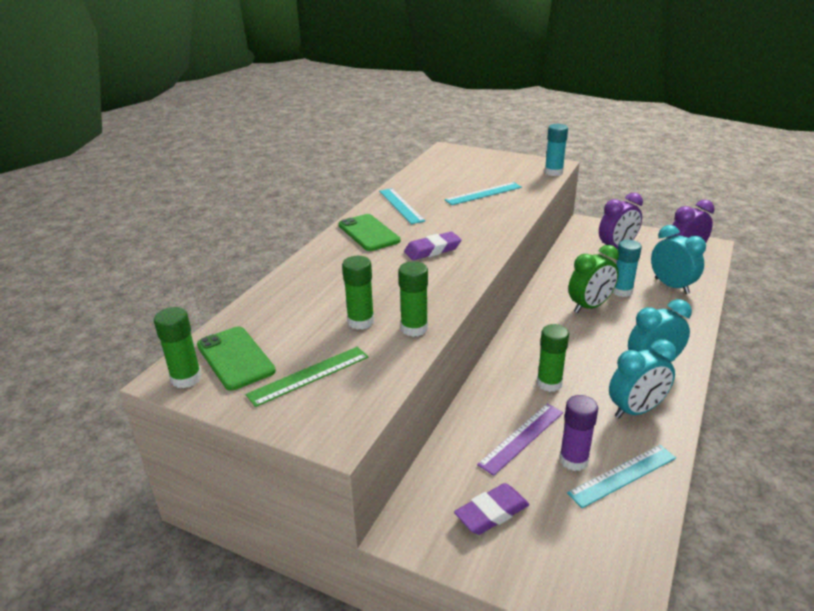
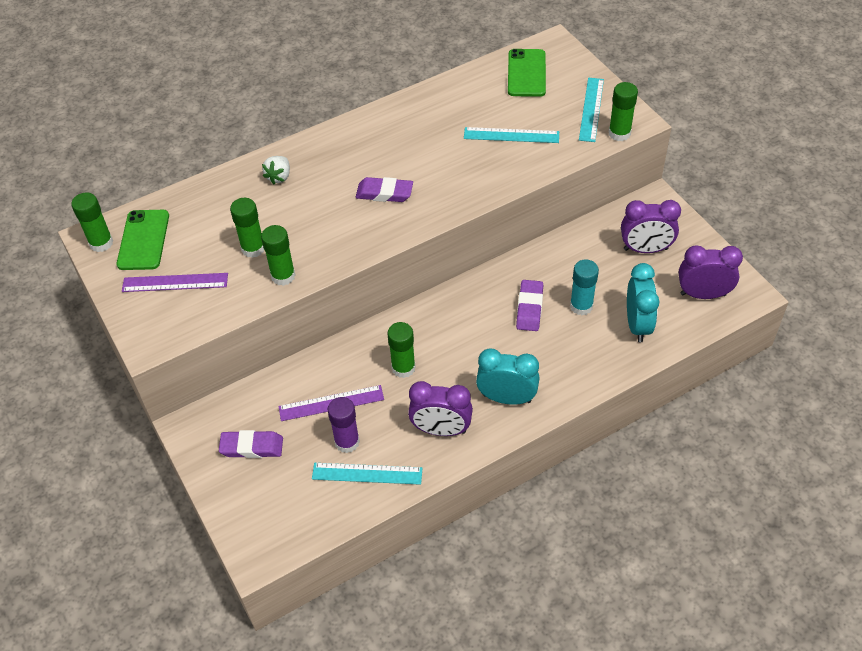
camera: 35 degrees right, 20 degrees up
green ruler [246,347,369,407] -> purple ruler [122,273,228,292]
green phone [339,214,401,251] -> green phone moved to [508,49,546,97]
turquoise ruler [379,188,425,224] -> turquoise ruler moved to [579,78,604,142]
turquoise glue stick [545,124,568,176] -> green glue stick [609,82,638,141]
green clock [568,245,619,313] -> purple eraser [516,280,543,331]
turquoise clock [609,339,677,419] -> purple clock [408,381,473,436]
none -> white strawberry [262,156,290,184]

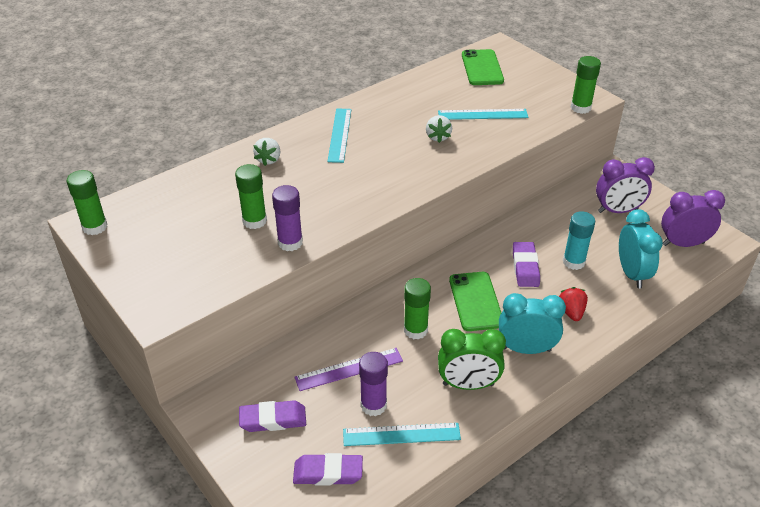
camera: 10 degrees left, 10 degrees down
green phone [117,210,169,270] -> green phone moved to [449,272,501,331]
purple ruler [122,273,228,292] -> none
green glue stick [261,225,296,286] -> purple glue stick [272,185,303,251]
purple eraser [356,177,413,202] -> purple eraser moved to [293,453,363,485]
purple clock [408,381,473,436] -> green clock [438,329,506,390]
turquoise ruler [579,78,604,142] -> turquoise ruler moved to [327,108,351,163]
none -> white strawberry [426,115,452,143]
none -> red strawberry [559,287,588,321]

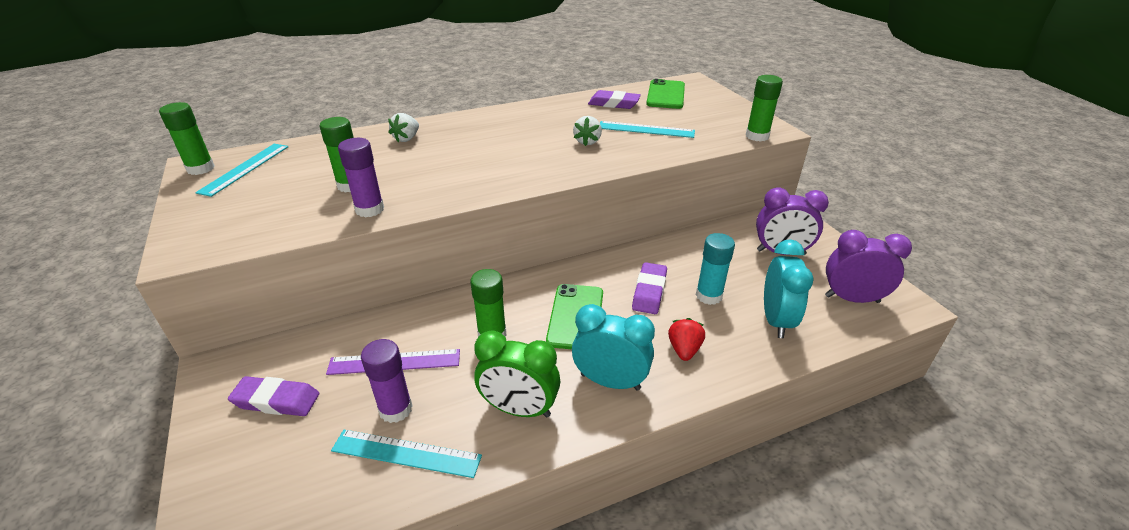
camera: 15 degrees right, 5 degrees down
purple eraser [293,453,363,485] -> purple eraser moved to [588,90,641,109]
turquoise ruler [327,108,351,163] -> turquoise ruler moved to [195,144,289,197]

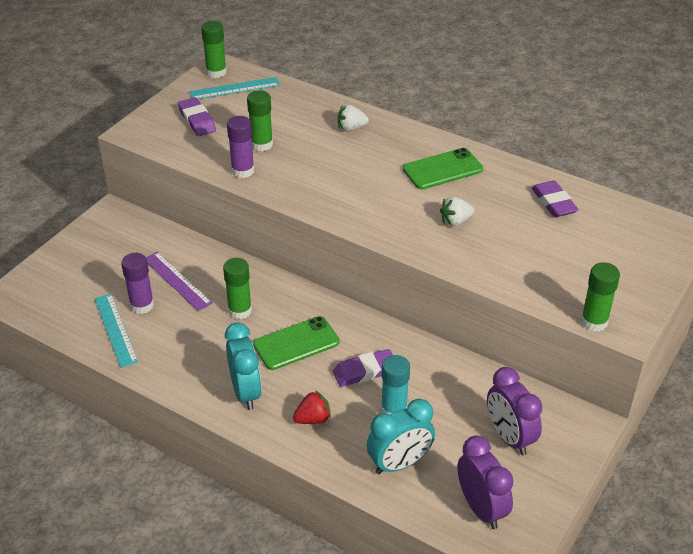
camera: 55 degrees right, 5 degrees up
purple eraser [228,376,319,416] -> purple eraser moved to [178,97,216,136]
green clock [474,330,560,418] -> none
turquoise ruler [600,121,695,138] -> none
green phone [646,79,685,109] -> green phone moved to [403,148,483,189]

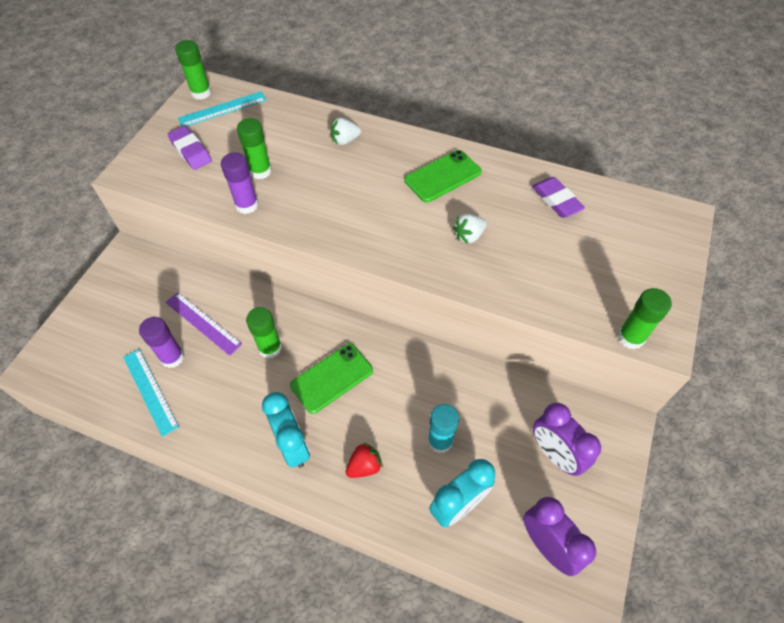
camera: 10 degrees left, 15 degrees up
purple eraser [333,349,393,387] -> none

